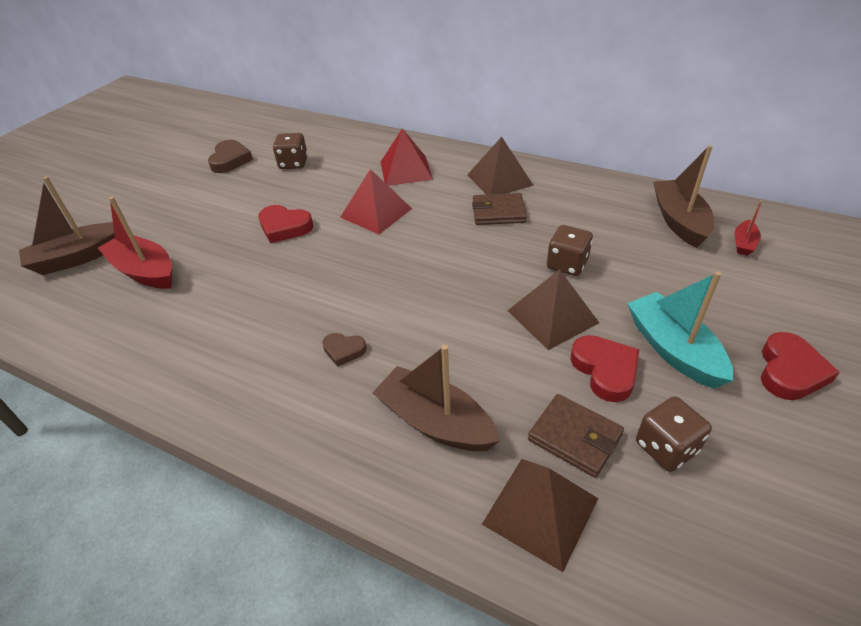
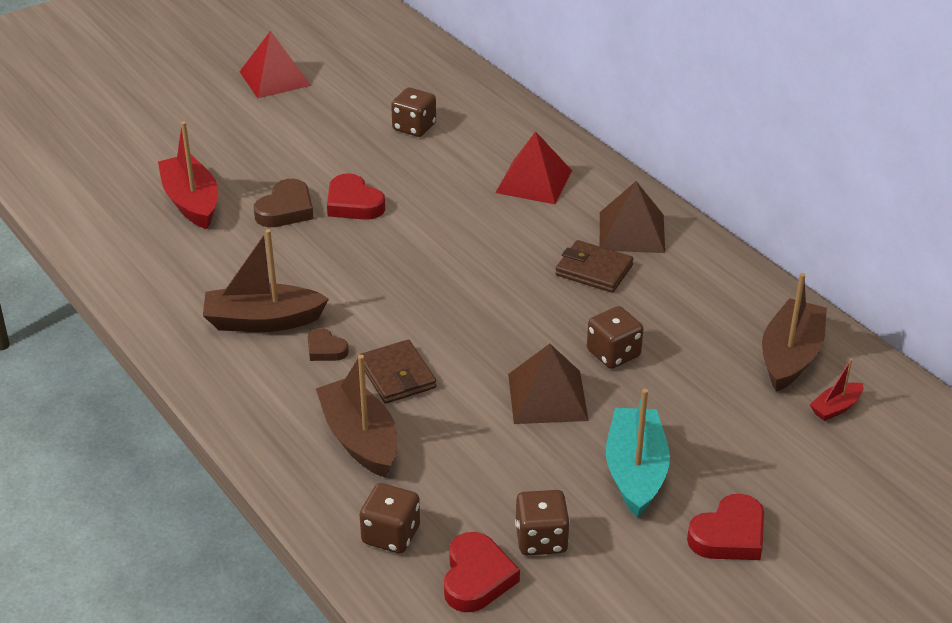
camera: 25 degrees right, 5 degrees down
brown boat [19,176,115,275] -> brown boat moved to [203,229,329,332]
brown heart [208,140,253,173] -> brown heart moved to [254,179,314,227]
red pyramid [340,169,412,234] -> red pyramid moved to [240,31,311,98]
brown pyramid [482,459,598,572] -> brown dice [360,483,420,554]
brown wallet [528,394,624,478] -> brown wallet moved to [359,340,436,404]
red heart [570,335,639,402] -> red heart moved to [444,532,520,612]

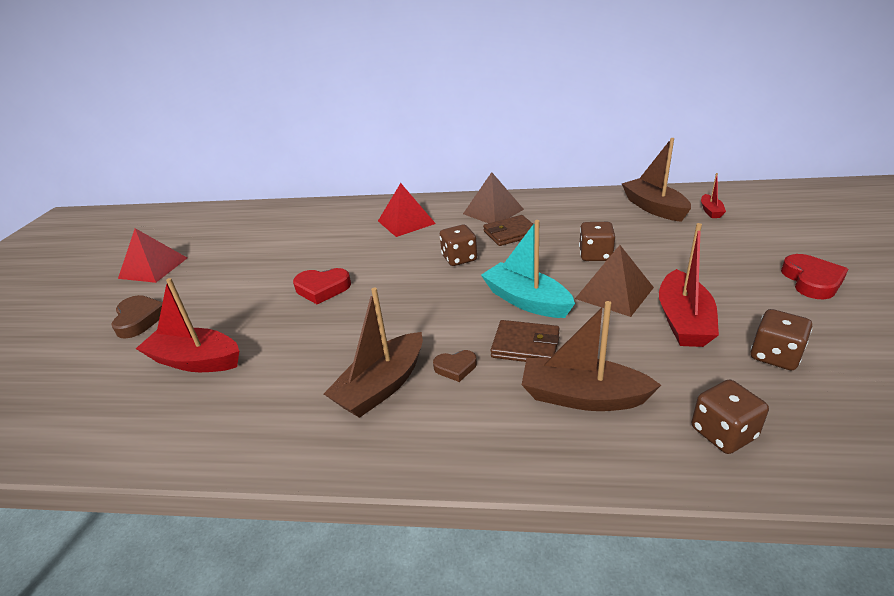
camera: 45 degrees left, 5 degrees down
brown heart [254,179,314,227] -> brown heart moved to [112,295,163,339]
brown dice [391,87,436,137] -> brown dice moved to [440,225,477,266]
red heart [444,532,520,612] -> none
turquoise boat [606,389,670,518] -> turquoise boat moved to [481,220,575,318]
none -> red boat [659,223,719,347]

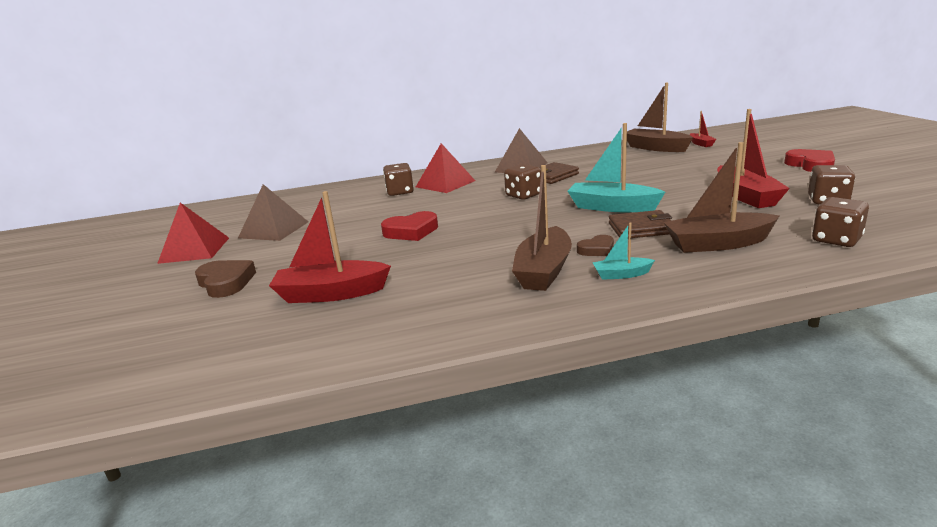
camera: 20 degrees left, 10 degrees down
brown pyramid [575,245,654,317] -> brown pyramid moved to [238,184,308,241]
brown dice [579,222,615,261] -> brown dice moved to [383,163,414,196]
none -> turquoise boat [593,222,655,280]

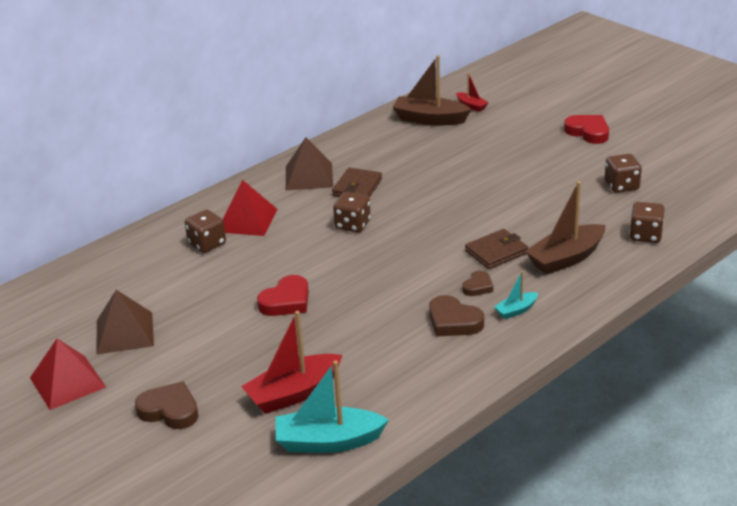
camera: 30 degrees left, 10 degrees up
brown boat [512,165,572,291] -> brown heart [429,295,484,336]
turquoise boat [568,123,665,212] -> turquoise boat moved to [276,360,389,453]
red boat [717,109,790,208] -> none

